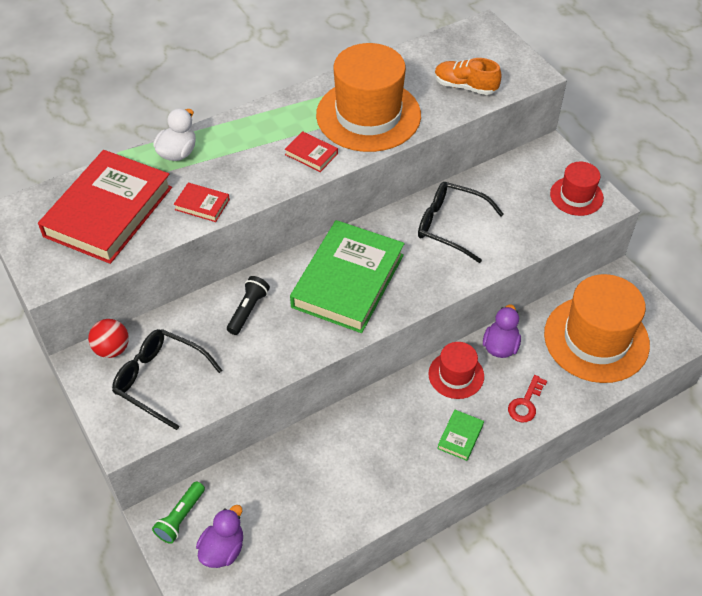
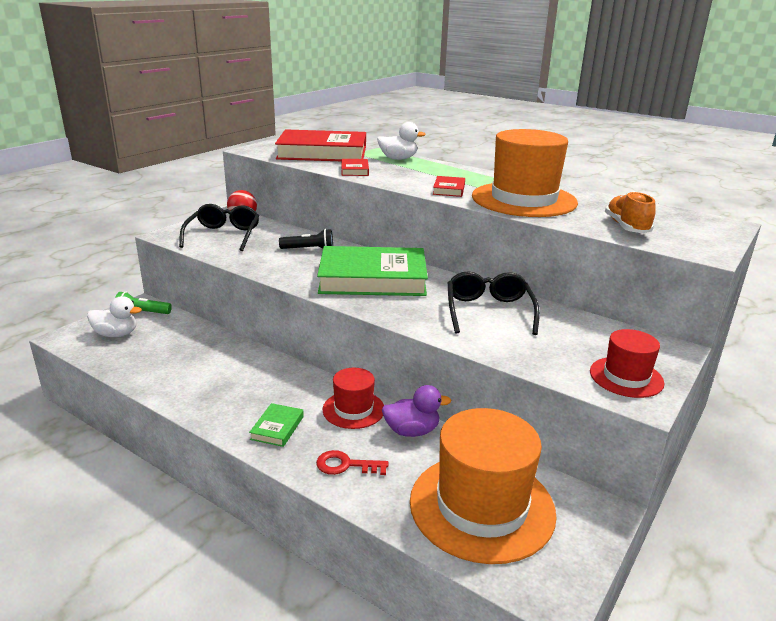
camera: 65 degrees right, 25 degrees down
purple duck [196,505,243,568] -> white duck [87,296,142,337]
green book [437,409,484,461] -> green book turned 75 degrees counterclockwise [249,403,304,447]

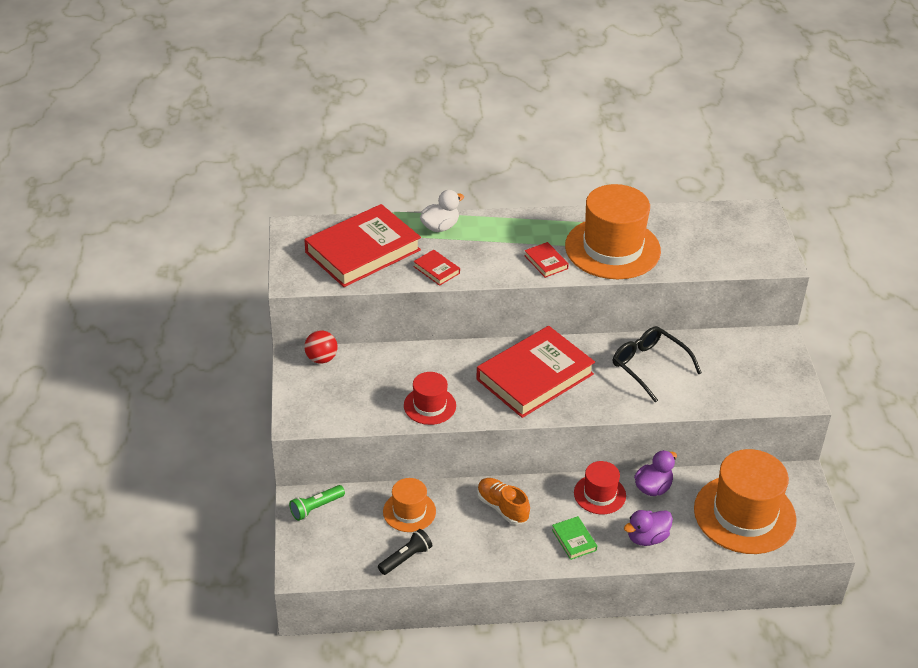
camera: 40 degrees left, 15 degrees up
white duck [87,296,142,337] -> none
black glasses [179,204,259,251] -> none
black flashlight [279,229,333,249] -> black flashlight moved to [378,529,432,575]
red key [316,450,389,475] -> purple duck [624,510,673,546]
green book [317,246,428,296] -> red book [476,326,595,418]
red hat [590,329,664,398] -> red hat moved to [404,372,456,425]
orange shoe [605,191,656,233] -> orange shoe moved to [477,478,530,525]
none -> orange hat [383,478,436,532]

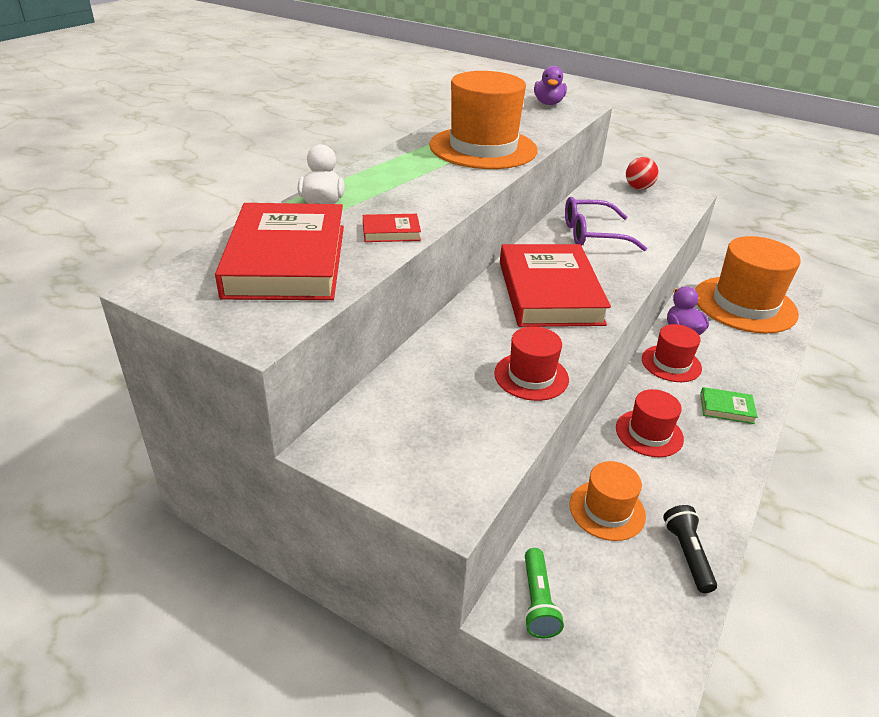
camera: 55 degrees left, 5 degrees down
red ball [304,330,338,363] -> red ball moved to [626,157,658,190]
orange shoe [477,478,530,525] -> red hat [616,389,684,457]
red book [524,242,569,278] -> none
black glasses [613,326,702,403] -> purple glasses [565,197,647,251]
purple duck [624,510,673,546] -> purple duck moved to [534,66,567,105]

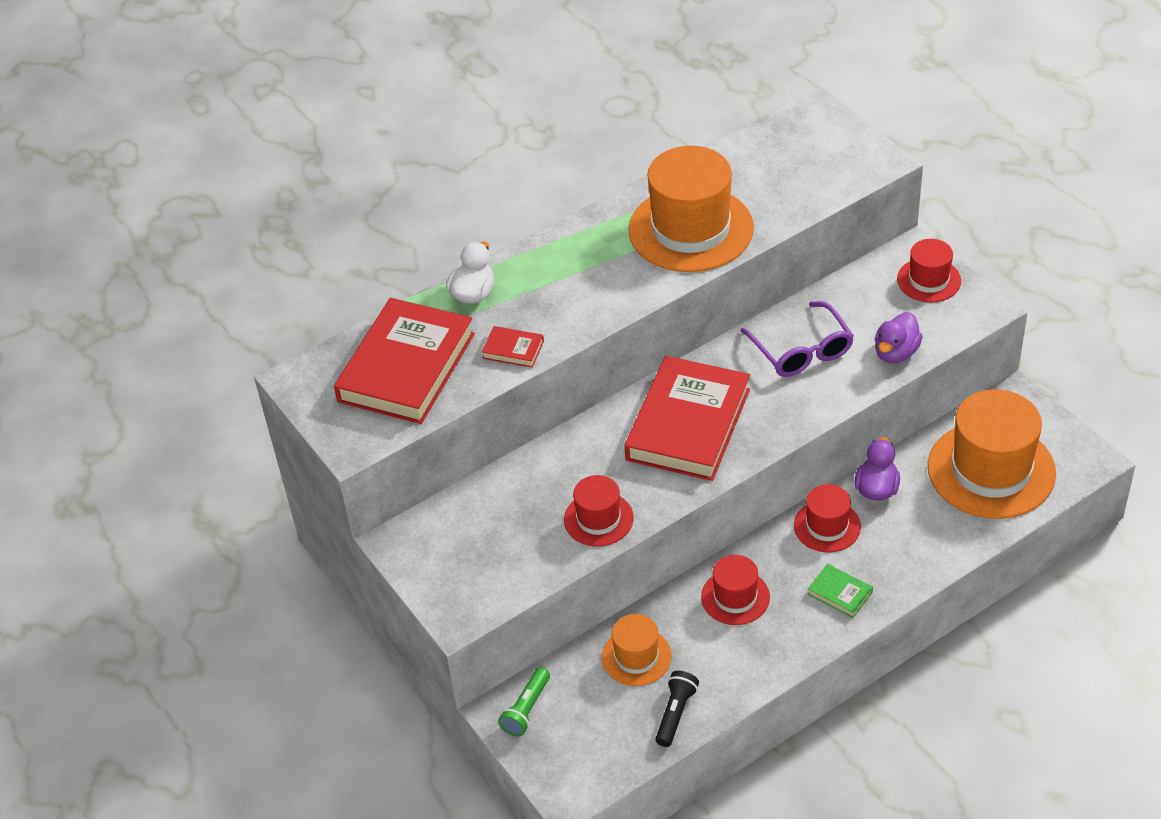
camera: 30 degrees right, 10 degrees up
purple duck [534,66,567,105] -> purple duck moved to [875,312,923,364]
purple glasses [565,197,647,251] -> purple glasses turned 135 degrees counterclockwise [741,301,854,377]
red ball [626,157,658,190] -> red hat [897,239,961,302]

